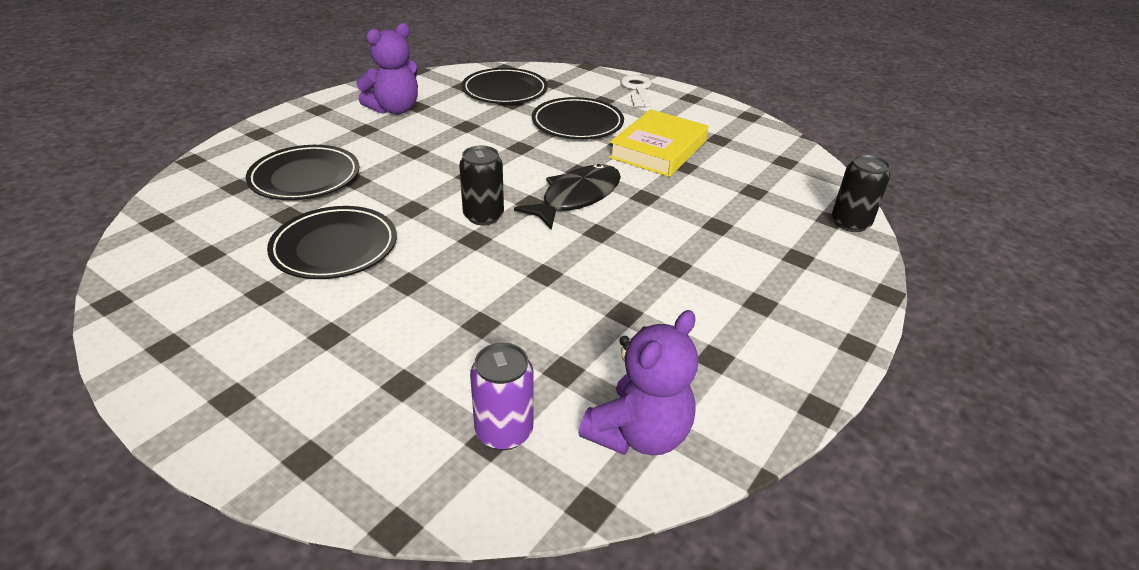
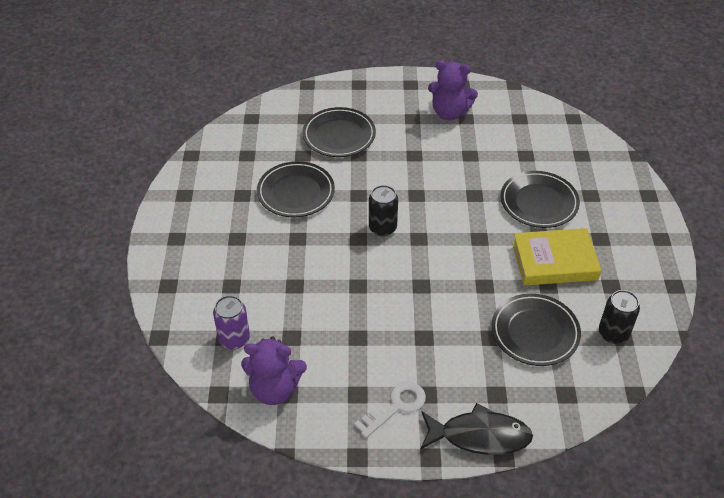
camera: 55 degrees right, 10 degrees up
black plate [462,68,548,104] -> black plate moved to [492,293,581,366]
black fish [514,164,621,230] -> black fish moved to [420,403,533,455]
white key [620,75,651,107] -> white key moved to [354,382,426,438]
black can [832,154,890,232] -> black can moved to [599,290,640,344]

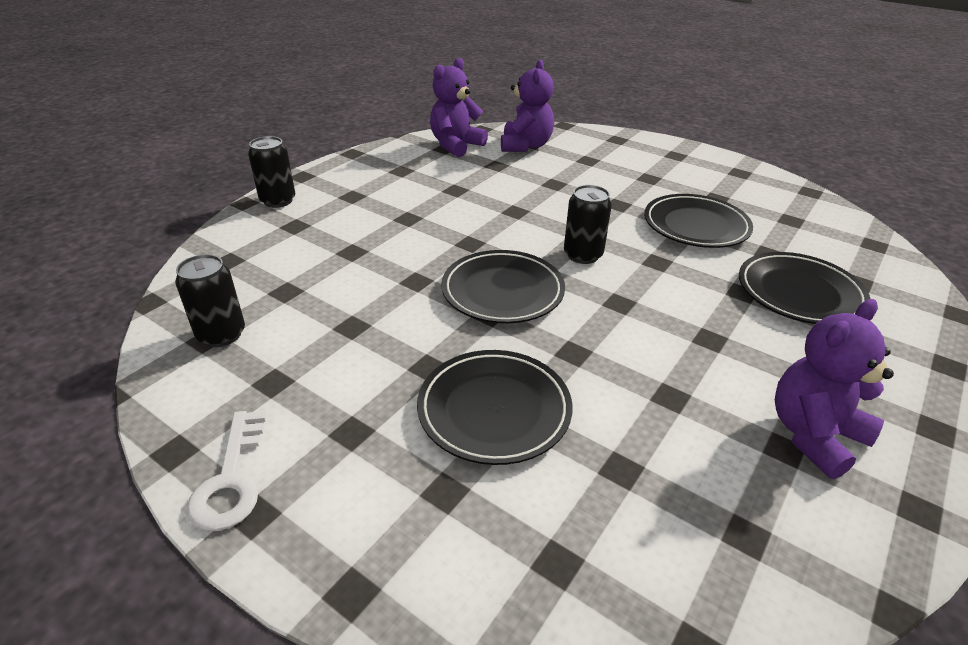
camera: 125 degrees right, 10 degrees down
purple can [213,295,250,350] -> purple teddy bear [501,60,554,152]
white key [354,382,426,438] -> white key moved to [186,411,267,531]
black fish [420,403,533,455] -> black can [248,136,295,208]
black plate [492,293,581,366] -> black plate moved to [441,250,565,323]
yellow book [512,228,601,286] -> none

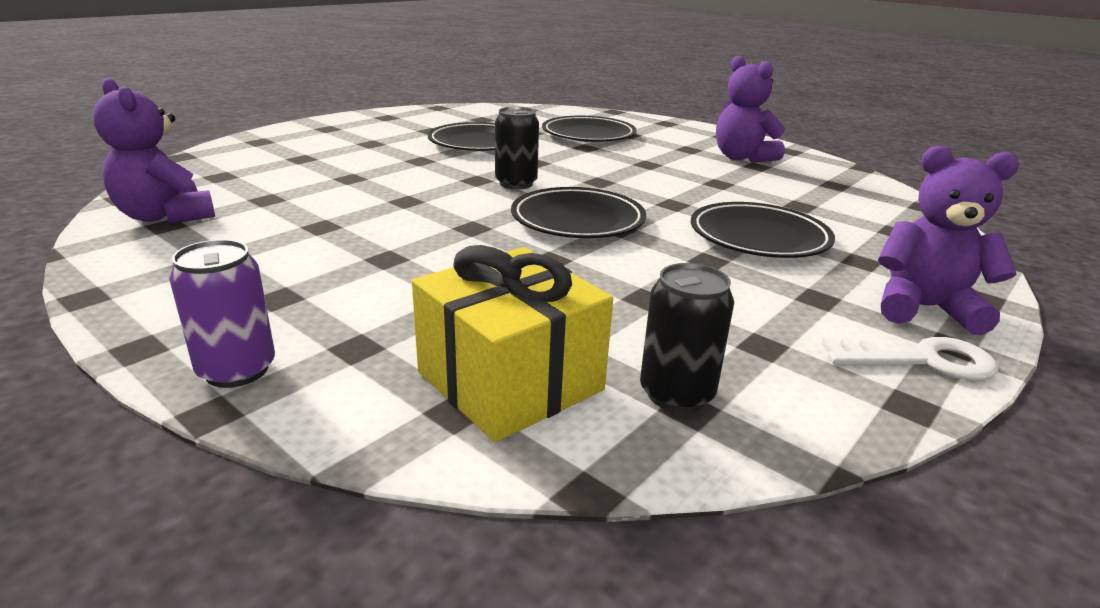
camera: 85 degrees left, 10 degrees down
black can [248,136,295,208] -> purple can [169,239,275,388]
purple teddy bear [501,60,554,152] -> purple teddy bear moved to [878,145,1019,335]
none -> yellow gift [412,245,613,442]

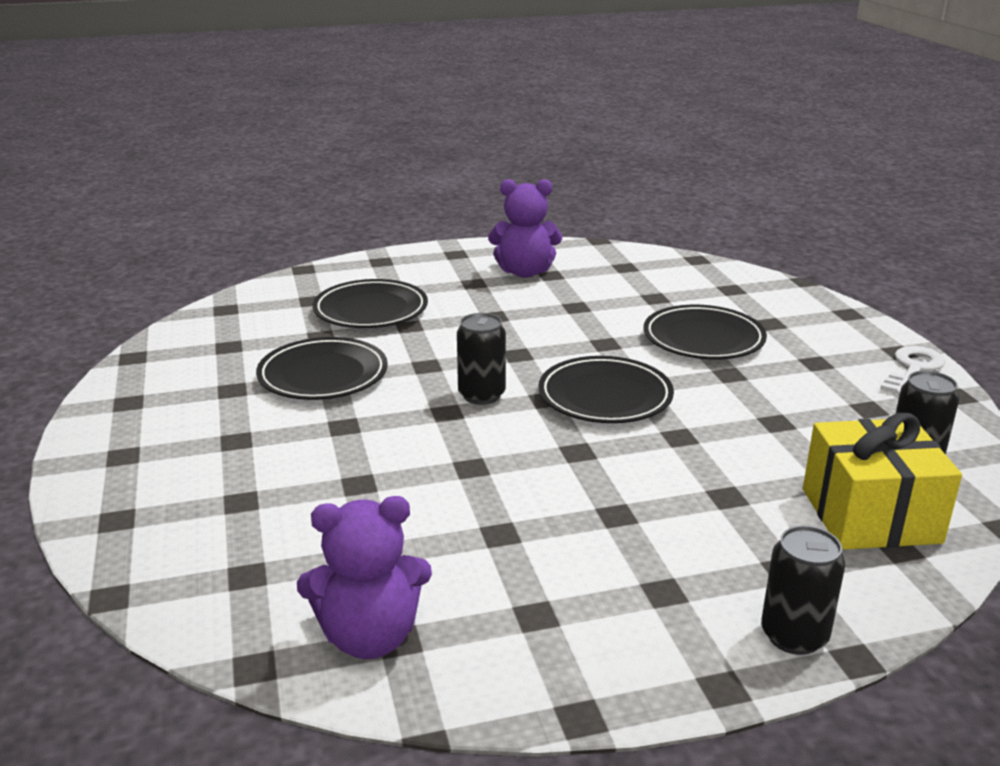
camera: 55 degrees left, 0 degrees up
purple can [169,239,275,388] -> black can [761,526,845,655]
purple teddy bear [878,145,1019,335] -> none

